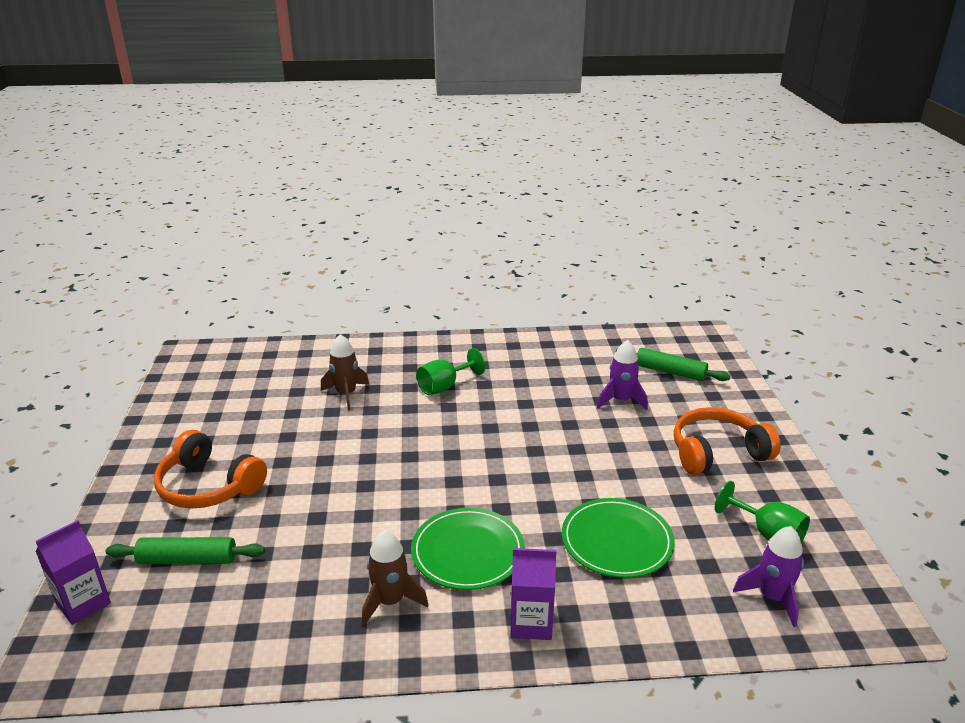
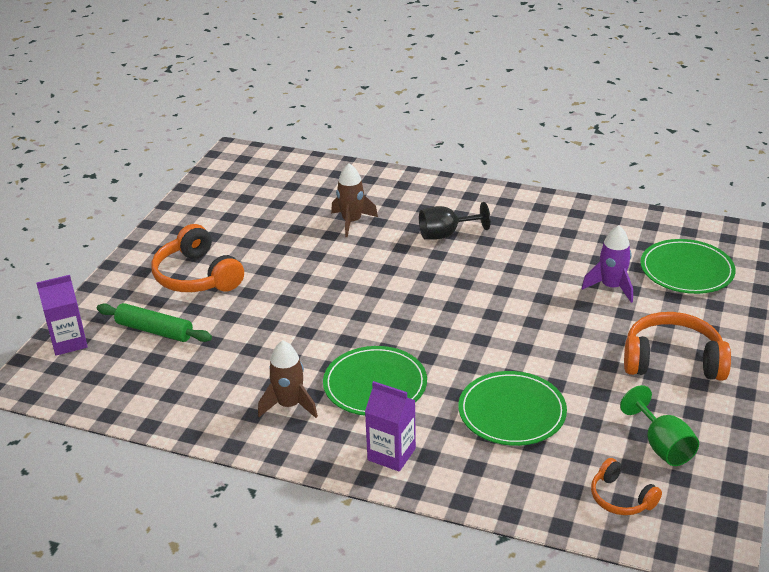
camera: 25 degrees right, 5 degrees up
green goblet [416,348,485,395] -> black goblet [419,202,491,240]
green rolling pin [616,348,730,381] -> green plate [640,239,736,294]
purple rocket [733,526,804,627] -> orange headphones [591,458,662,515]

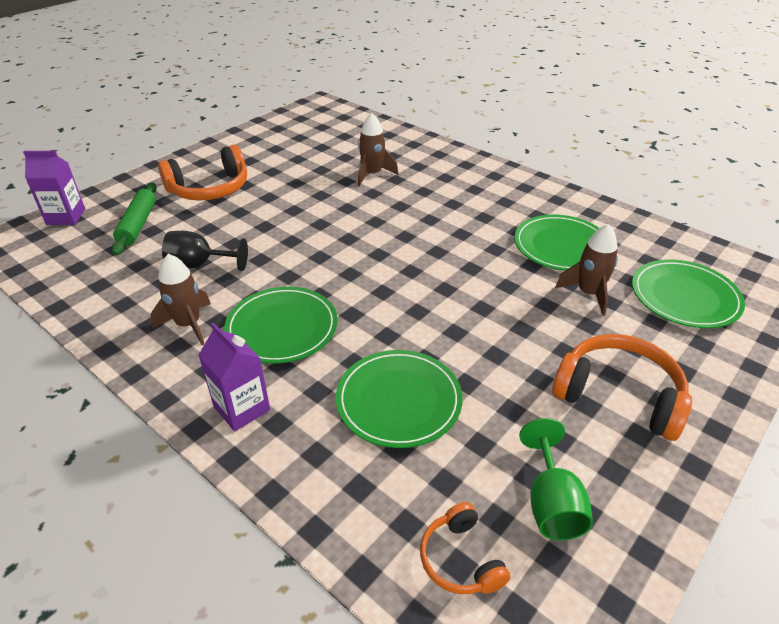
camera: 20 degrees right, 5 degrees up
green rolling pin [97,303,212,342] -> green rolling pin turned 45 degrees clockwise [111,182,157,255]
orange headphones [151,224,244,292] -> orange headphones turned 105 degrees counterclockwise [158,145,247,201]
black goblet [419,202,491,240] -> black goblet moved to [162,231,248,271]
purple rocket [582,225,633,303] -> brown rocket [555,224,618,316]
none -> green plate [514,215,599,271]

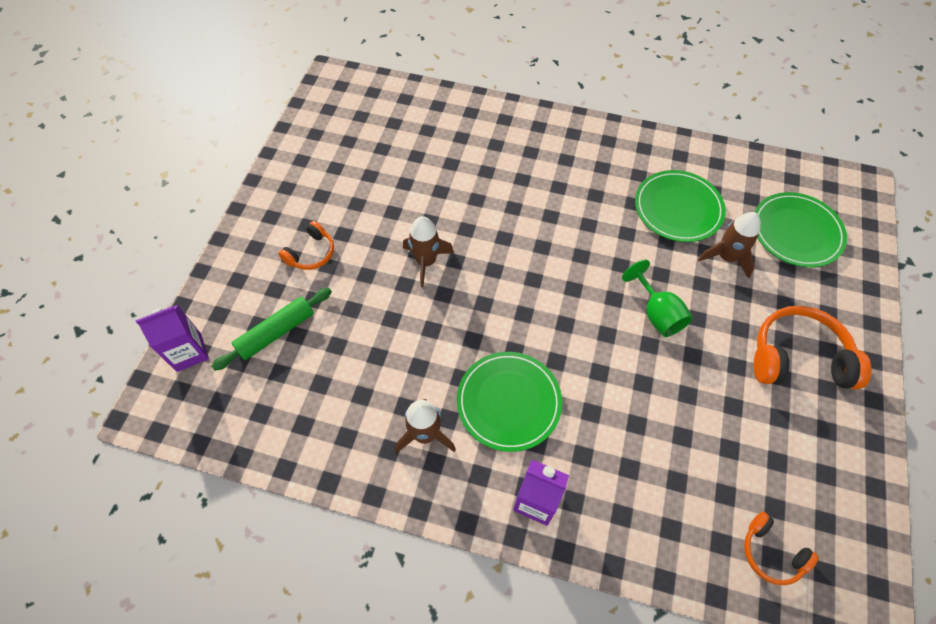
camera: 25 degrees left, 20 degrees up
green rolling pin [111,182,157,255] -> green rolling pin turned 75 degrees clockwise [211,288,332,371]
orange headphones [158,145,247,201] -> orange headphones [279,221,334,270], size x0.56
black goblet [162,231,248,271] -> none
green plate [336,350,463,448] -> none
brown rocket [358,113,399,186] -> brown rocket moved to [403,216,454,287]
green goblet [519,418,593,540] -> green goblet moved to [622,260,693,337]

